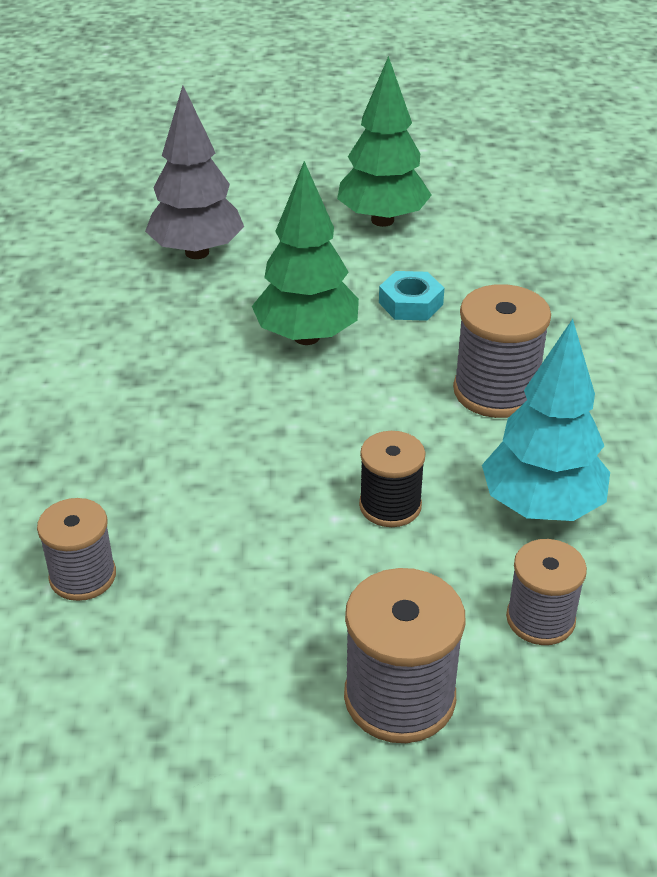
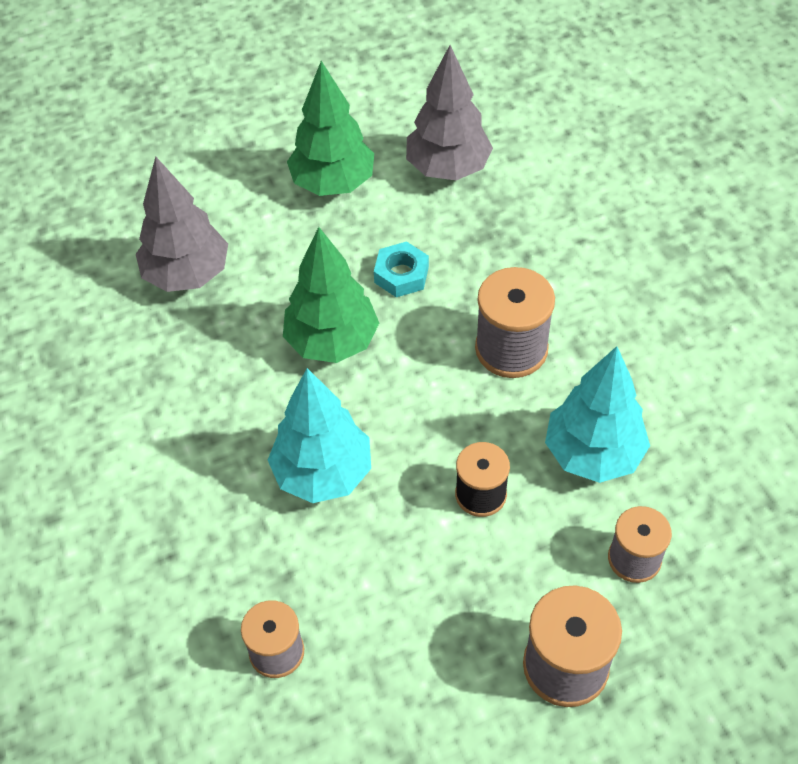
camera: 20 degrees left, 15 degrees up
none -> turquoise tree [268,368,371,503]
none -> grey tree [406,45,493,180]

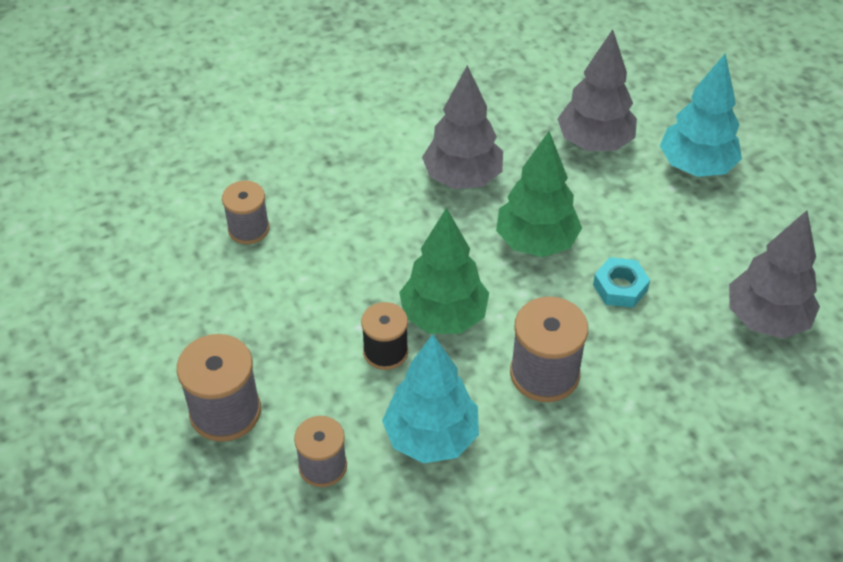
camera: 85 degrees right, 5 degrees down
turquoise tree [268,368,371,503] -> turquoise tree moved to [660,54,742,177]
green tree [287,61,374,196] -> green tree moved to [399,207,489,334]
none -> grey tree [422,65,503,189]

